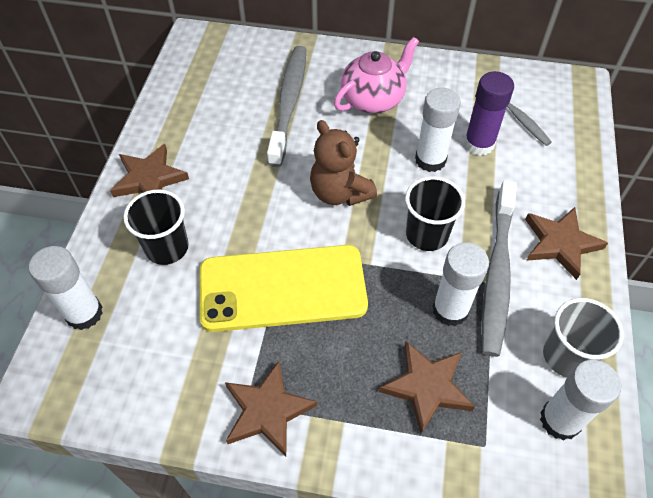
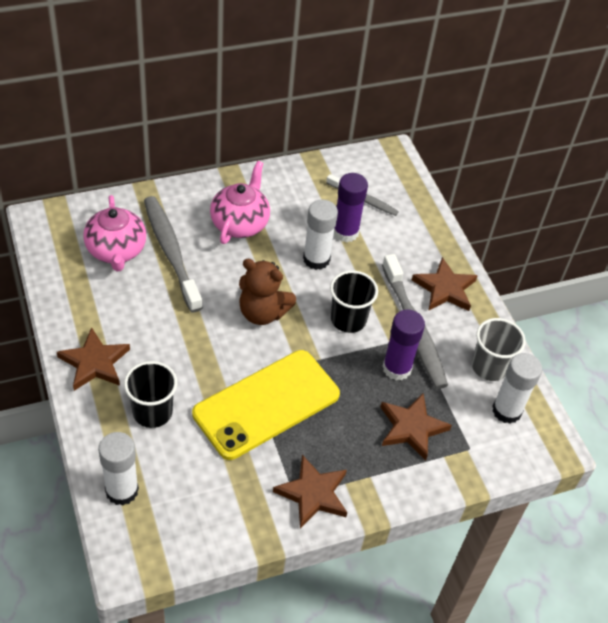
camera: 35 degrees left, 5 degrees down
white glue stick [432,242,489,326] -> purple glue stick [382,310,425,381]
none -> pink teapot [83,195,146,271]

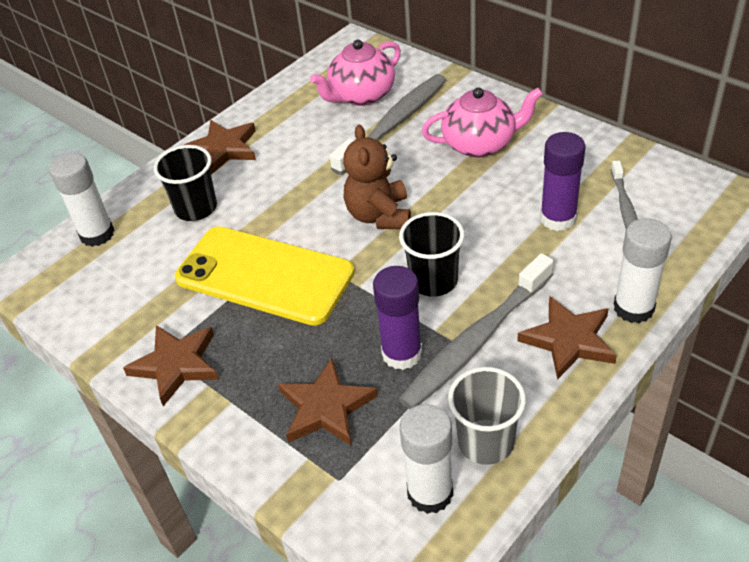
camera: 70 degrees right, 5 degrees down
white glue stick [303,200,338,270] -> white glue stick moved to [614,218,672,323]

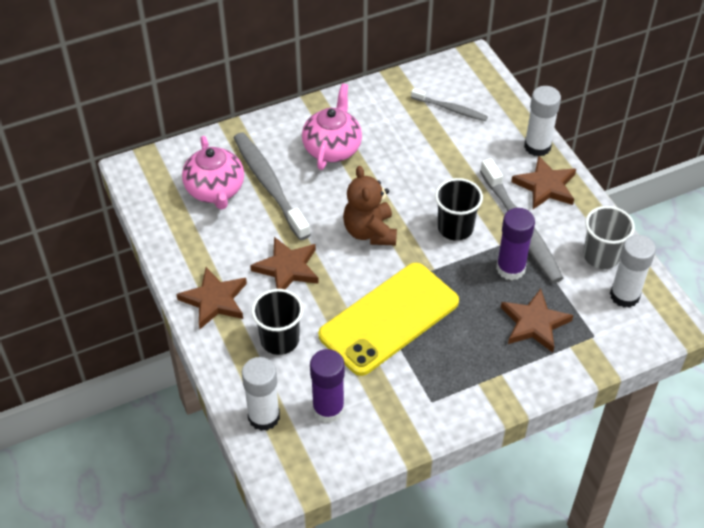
camera: 70 degrees left, 5 degrees up
brown star [123,325,219,406] -> brown star moved to [250,237,319,289]
brown teddy bear [343,125,411,230] -> brown teddy bear turned 60 degrees clockwise [343,166,397,246]
purple glue stick [540,132,586,231] -> purple glue stick moved to [310,349,345,423]

